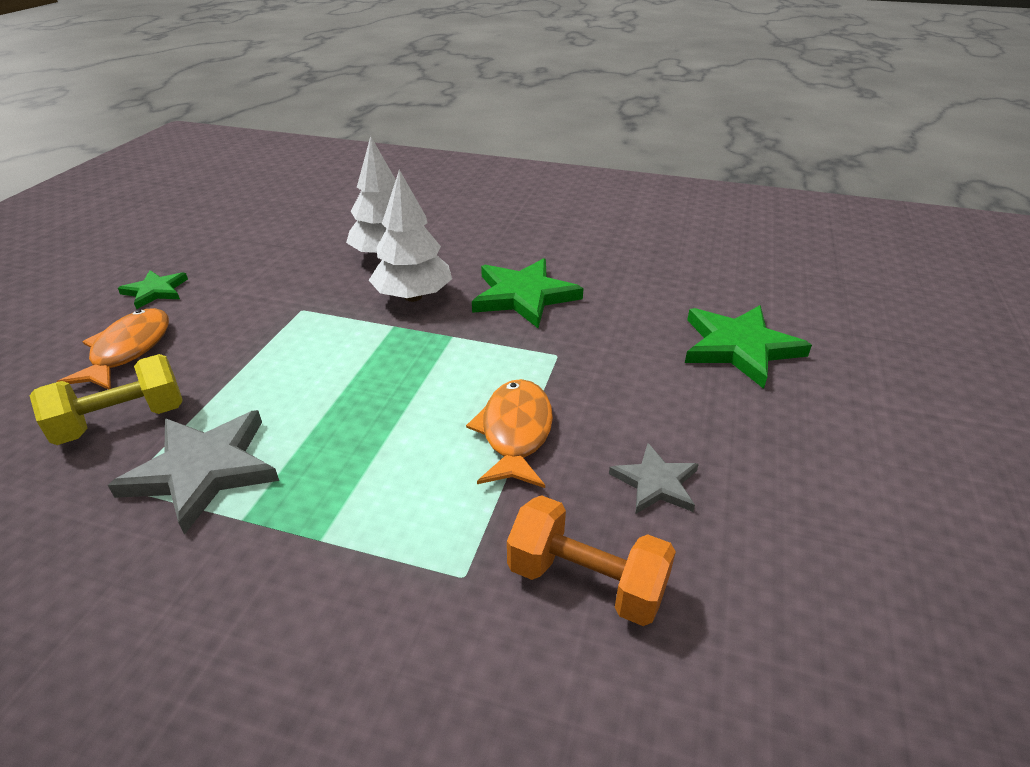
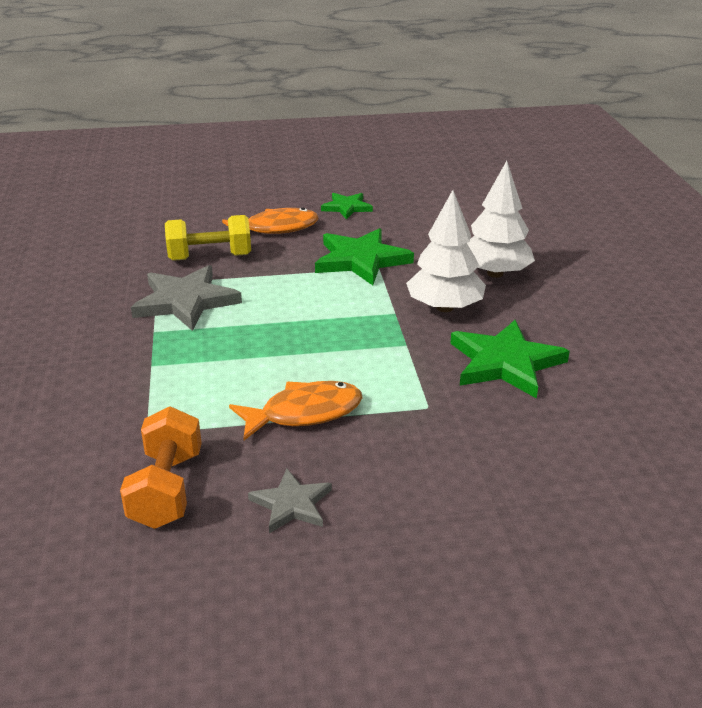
camera: 65 degrees right, 5 degrees down
yellow dumbbell [30,354,183,445] -> yellow dumbbell turned 45 degrees counterclockwise [165,215,251,261]
green star [685,305,812,389] -> green star moved to [315,228,414,285]

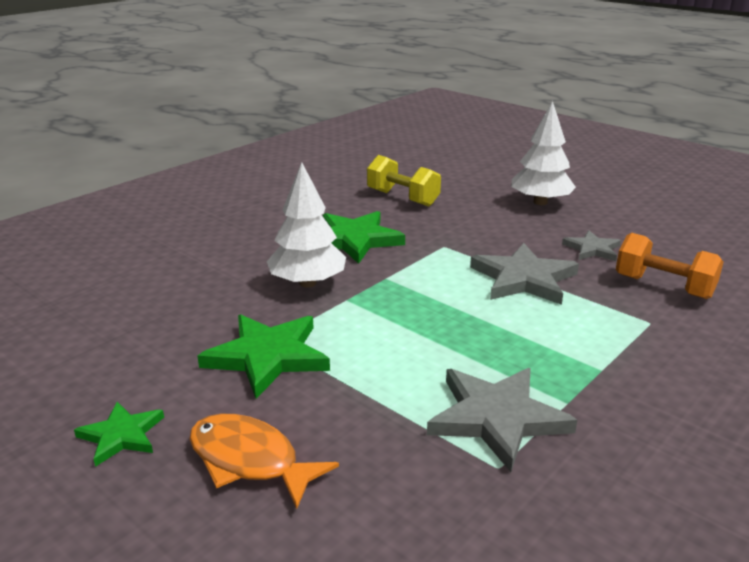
camera: 130 degrees left, 5 degrees down
orange dumbbell [120,406,202,529] -> orange dumbbell turned 75 degrees clockwise [616,233,724,299]
yellow dumbbell [165,215,251,261] -> yellow dumbbell moved to [367,155,441,207]
orange fish [229,381,363,440] -> grey star [470,243,579,305]
white tree [467,161,535,278] -> white tree moved to [511,101,576,205]

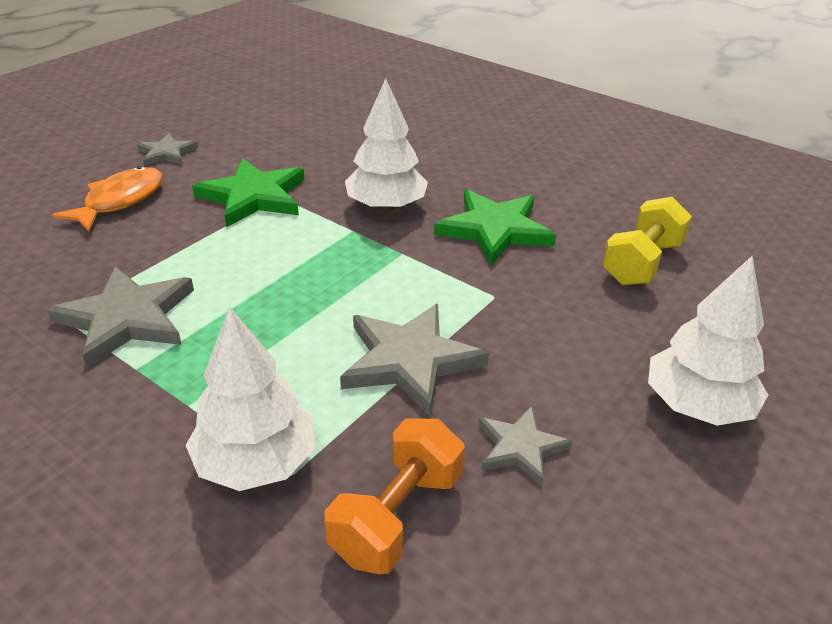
camera: 85 degrees right, 10 degrees up
green star [74,402,164,467] -> grey star [137,133,198,166]
none -> white tree [186,306,315,491]

